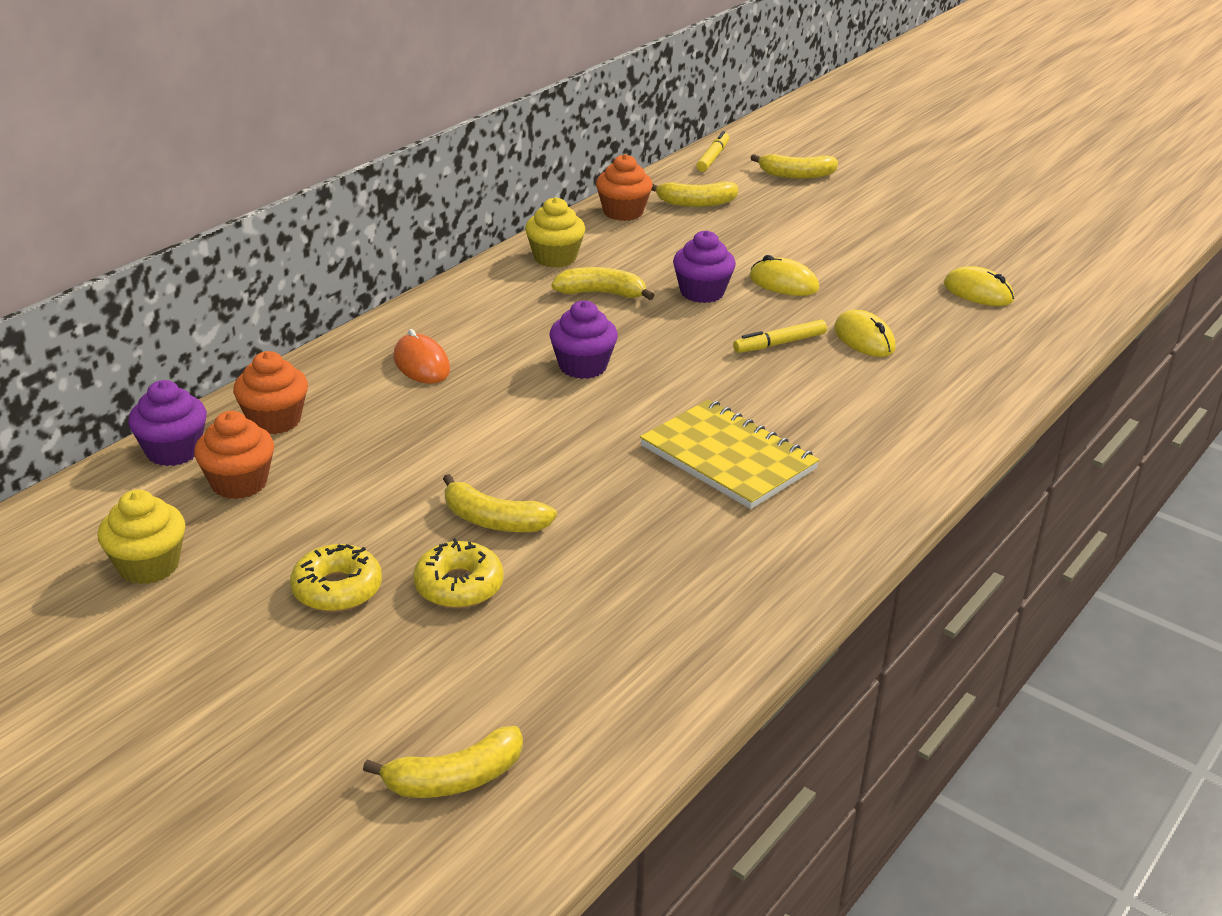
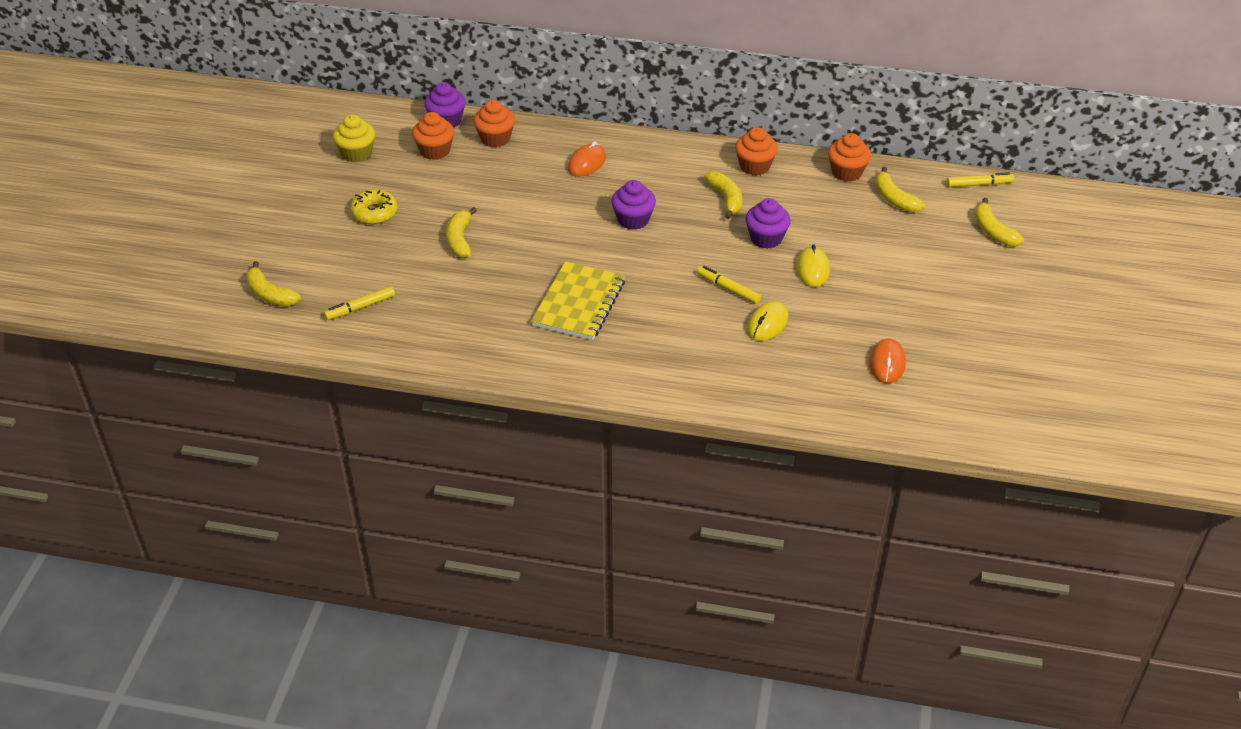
camera: 65 degrees right, 10 degrees up
yellow donut [413,538,504,608] -> none
yellow cupcake [525,197,586,268] -> orange cupcake [735,127,778,176]
yellow mouse [944,266,1014,306] -> orange mouse [869,339,906,383]
none -> yellow marker [324,286,395,320]

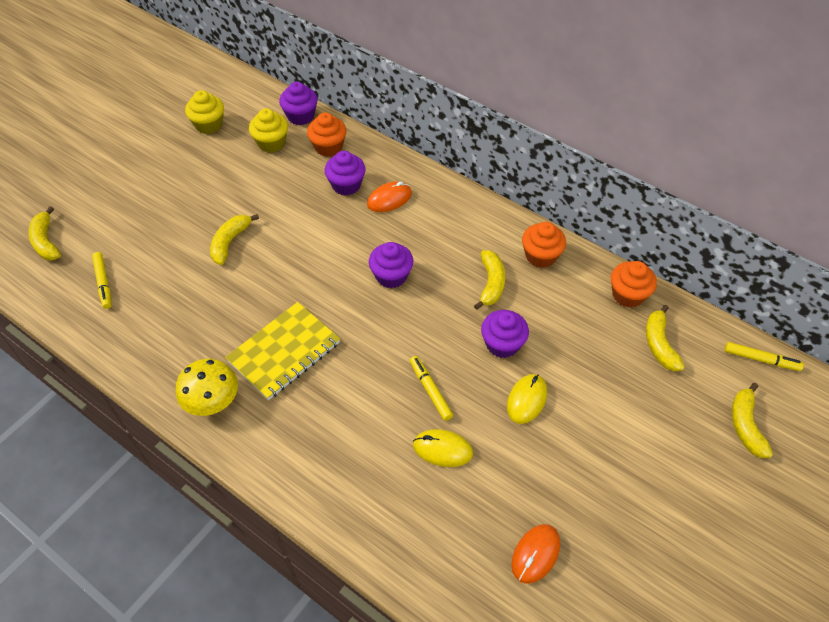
camera: 25 degrees right, 10 degrees up
yellow marker [324,286,395,320] -> yellow marker turned 105 degrees counterclockwise [92,252,112,309]
yellow donut [350,189,398,224] -> none
orange cupcake [412,112,454,160] -> yellow cupcake [249,108,288,153]
yellow mouse [747,301,788,341] -> yellow mouse turned 45 degrees clockwise [413,429,473,467]
none -> yellow mushroom [176,359,238,416]
none -> purple cupcake [325,151,366,196]

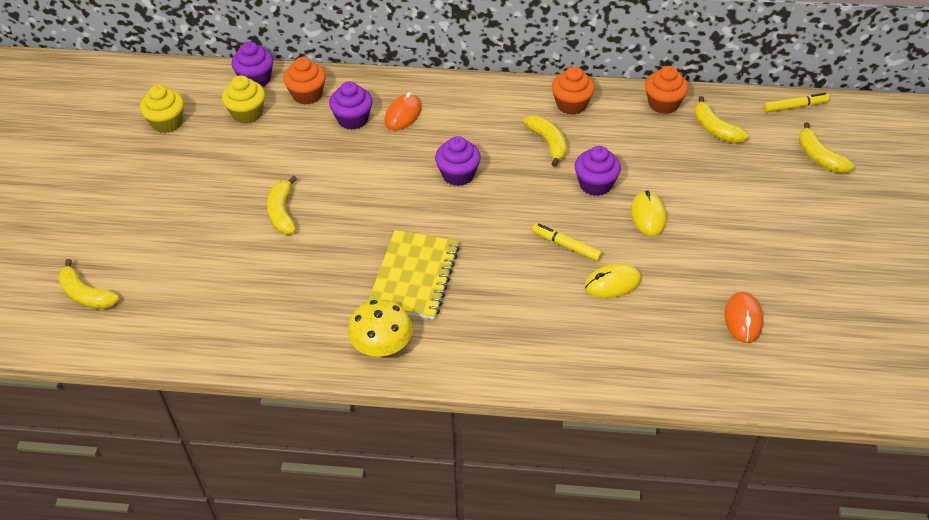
camera: 30 degrees left, 5 degrees down
yellow marker [92,252,112,309] -> none

